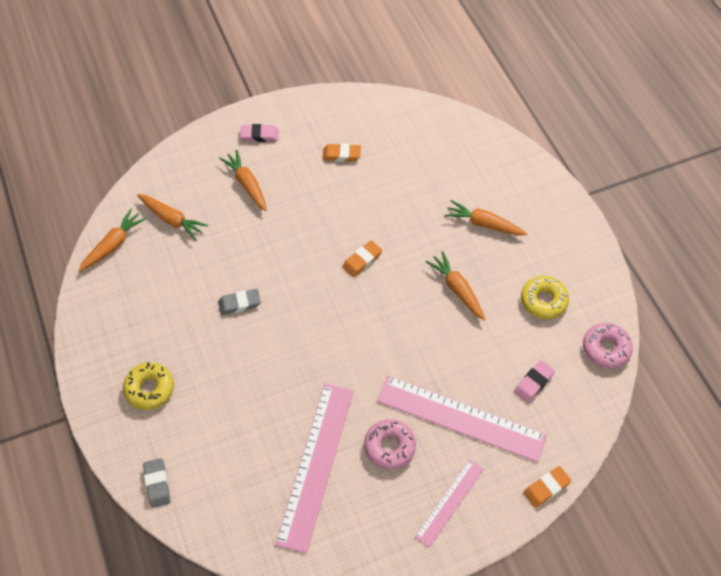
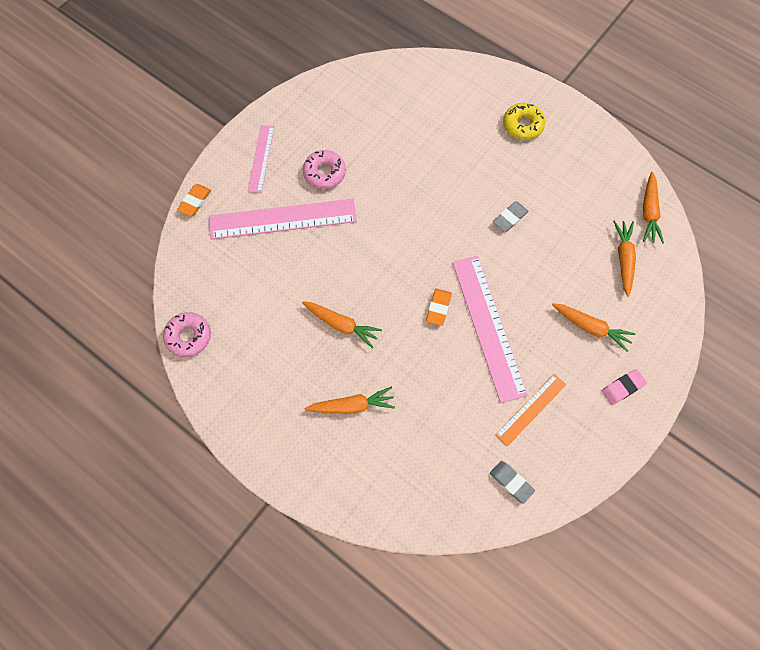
camera: 150 degrees right, 10 degrees up
orange carrot [137,194,208,240] -> orange carrot turned 90 degrees clockwise [613,220,636,297]
grey eraser [143,458,171,508] -> grey eraser moved to [490,461,535,504]
pink ruler [275,384,353,553] -> pink ruler moved to [452,256,528,403]
orange eraser [323,143,361,162] -> orange ruler [495,374,566,446]
pink eraser [514,360,555,403] -> none
yellow donut [521,276,569,319] -> none

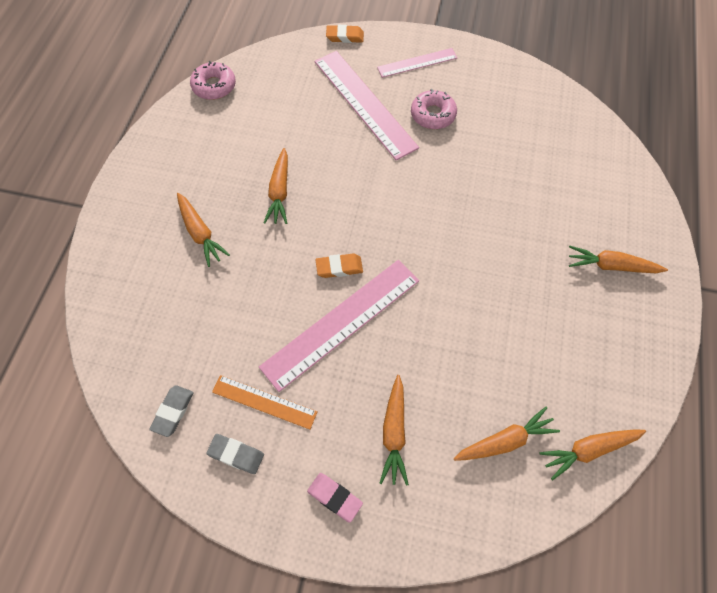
camera: 65 degrees right, 5 degrees down
grey eraser [493,201,529,232] -> grey eraser moved to [206,434,264,474]
yellow donut [503,103,545,140] -> orange carrot [569,245,668,273]

